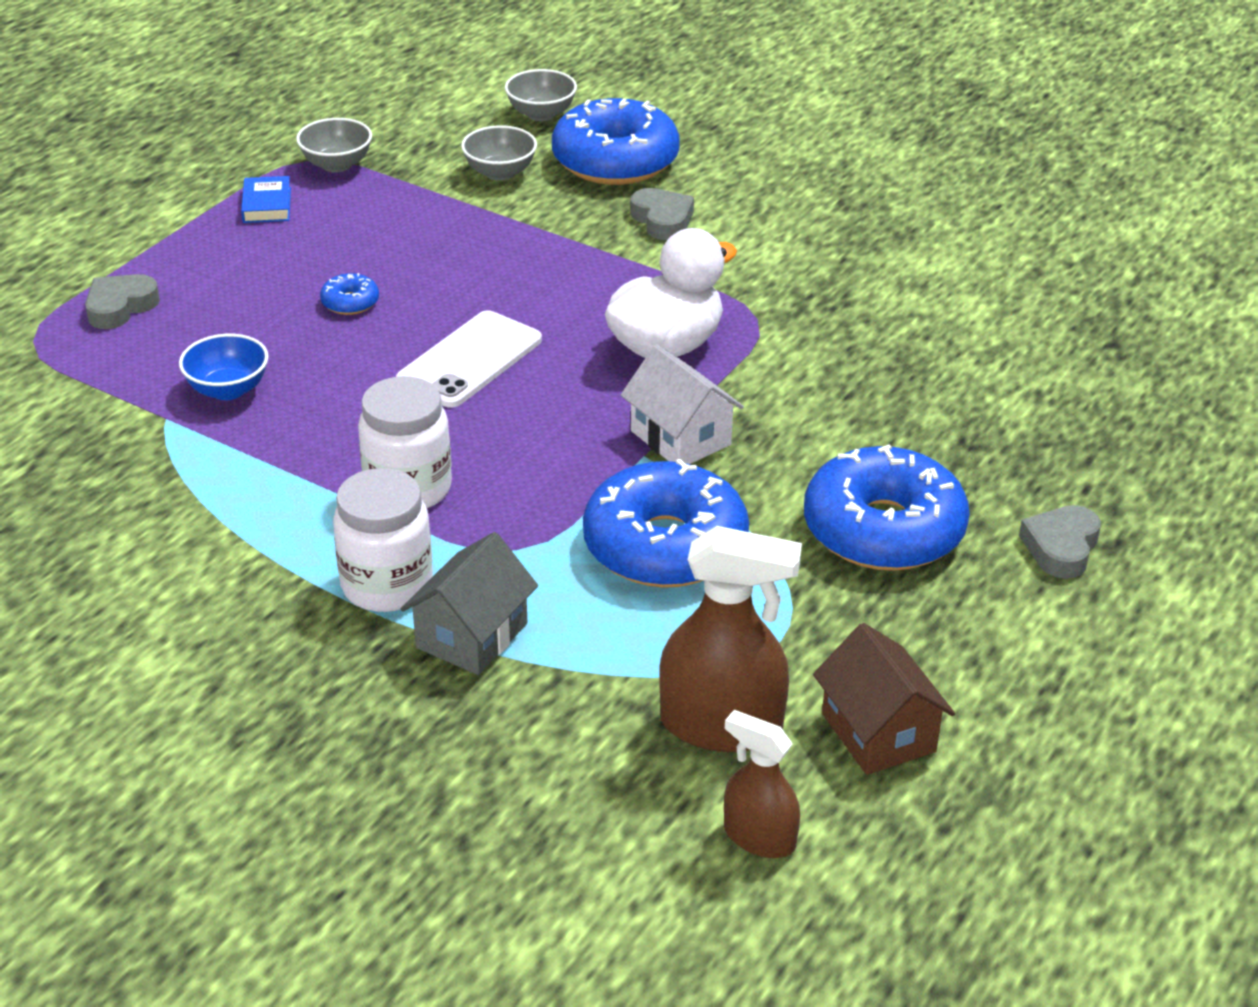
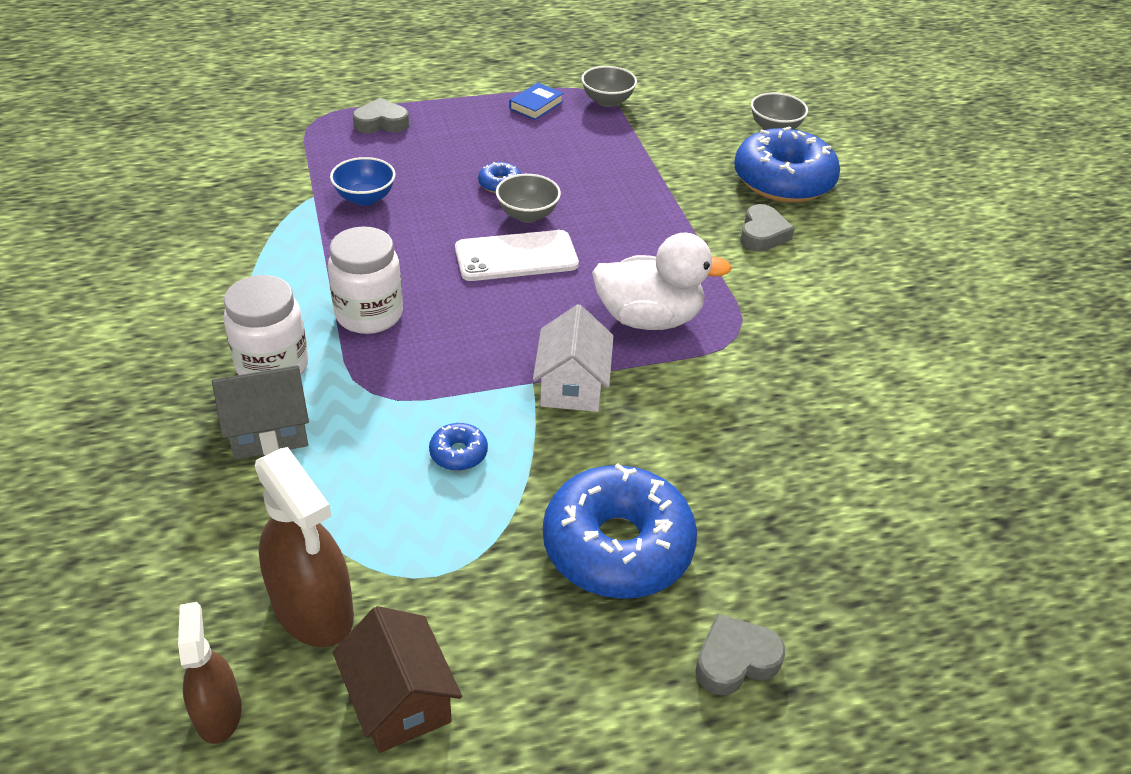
camera: 40 degrees right, 5 degrees up
grey bowl [461,125,537,181] -> grey bowl moved to [496,174,561,223]
blue donut [583,459,749,588] -> blue donut [429,423,488,471], size x0.41
brown house [813,623,955,775] -> brown house turned 45 degrees counterclockwise [333,606,462,753]

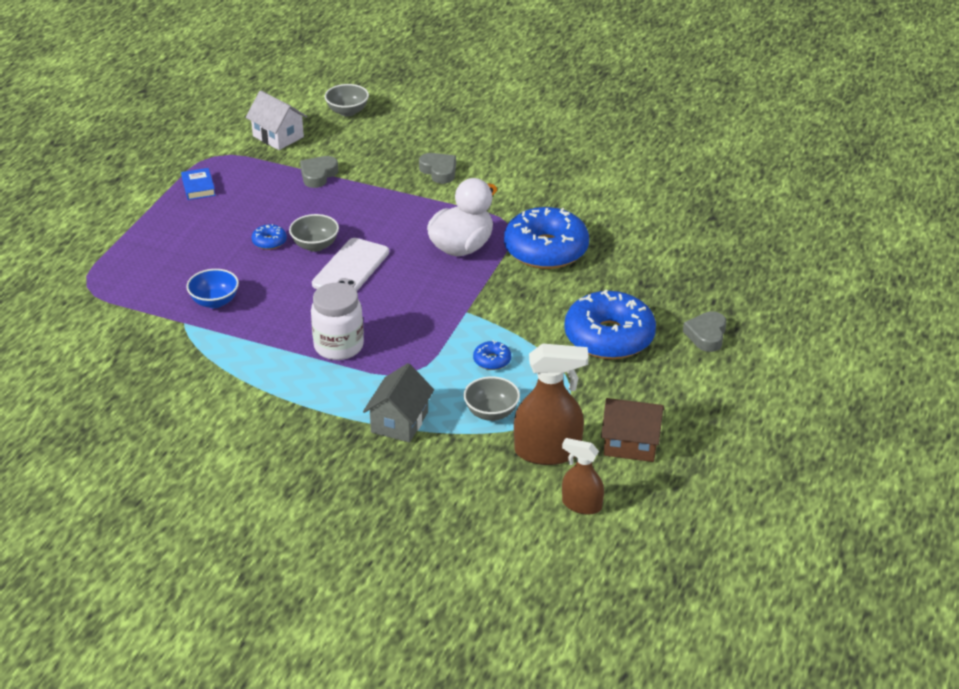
camera: 50 degrees left, 5 degrees down
white jar [223,275,309,375] -> none
grey heart [352,98,409,133] -> grey heart moved to [300,156,338,188]
white house [533,304,614,412] -> white house moved to [246,90,307,150]
grey bowl [581,66,637,107] -> grey bowl moved to [464,376,520,421]
blue donut [734,126,840,203] -> blue donut moved to [504,207,589,269]

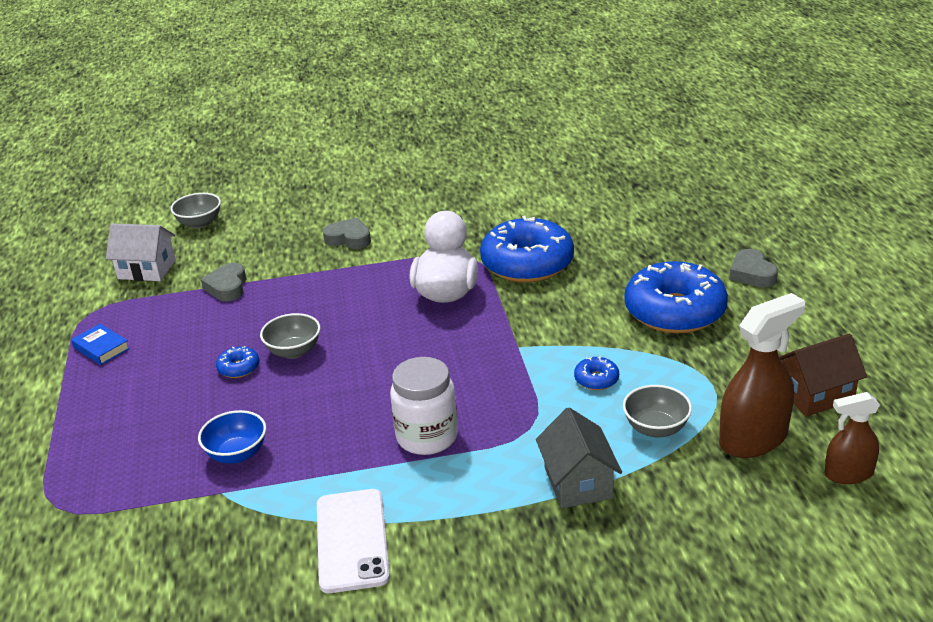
camera: 30 degrees left, 5 degrees down
white phone [312,238,389,291] -> white phone moved to [317,489,390,593]

